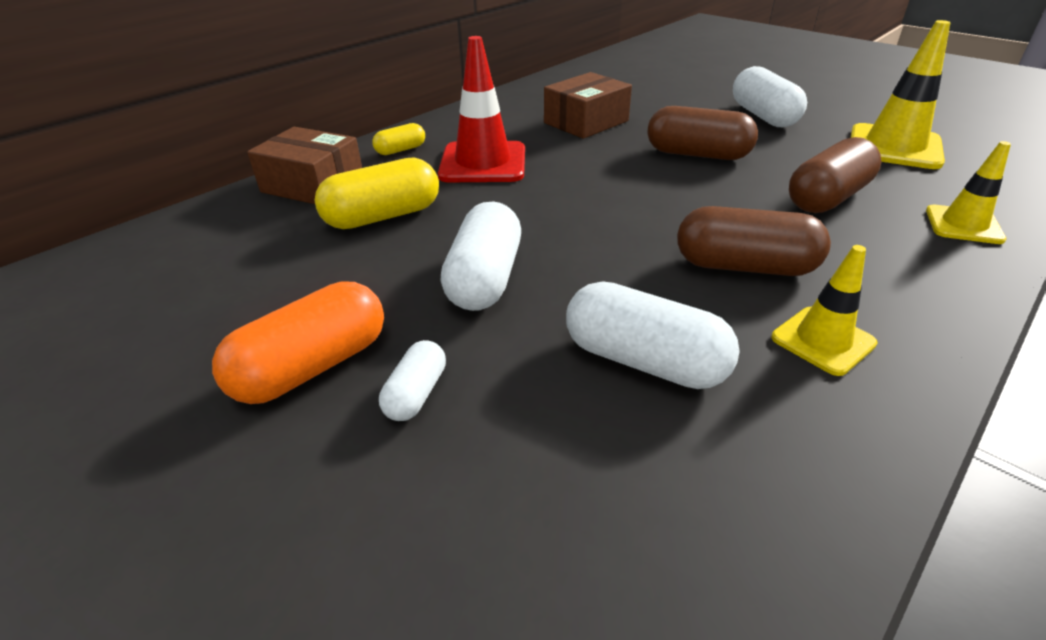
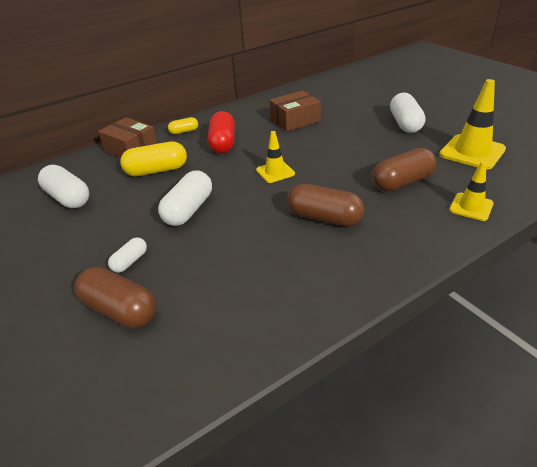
camera: 15 degrees right, 0 degrees up
orange capsule [212,281,384,404] -> none
red traffic cone [438,36,525,182] -> red capsule [208,111,235,153]
white capsule [566,281,740,389] -> white capsule moved to [38,165,89,208]
brown capsule [647,106,758,160] -> brown capsule moved to [74,267,156,328]
yellow traffic cone [771,245,877,376] -> yellow traffic cone moved to [256,131,295,183]

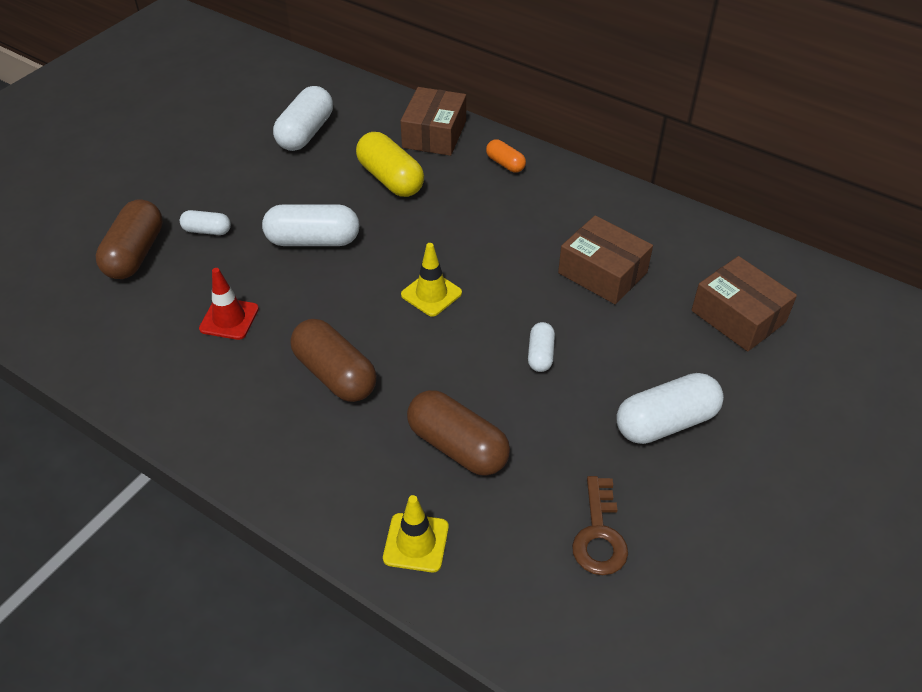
camera: 65 degrees right, 10 degrees up
yellow capsule [168,117,198,134] -> orange capsule [486,140,526,173]
red capsule [208,111,235,153] -> none
brown capsule [287,184,364,226] -> brown capsule turned 45 degrees counterclockwise [290,319,377,402]
yellow traffic cone [439,79,506,169] -> brown key [572,476,628,575]
none -> red traffic cone [199,268,259,340]
none -> white capsule [528,322,555,372]
none -> brown box [691,256,797,352]

